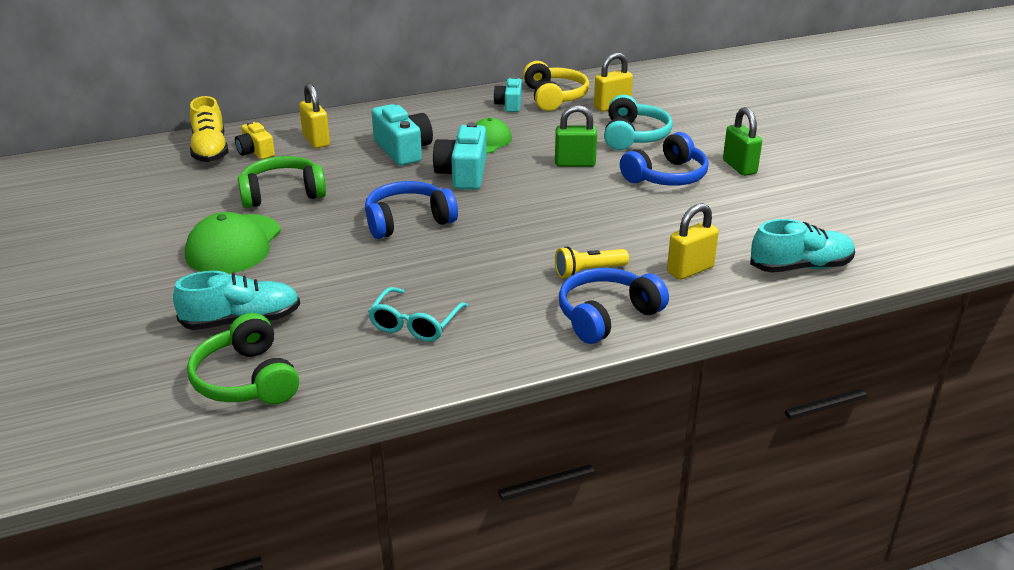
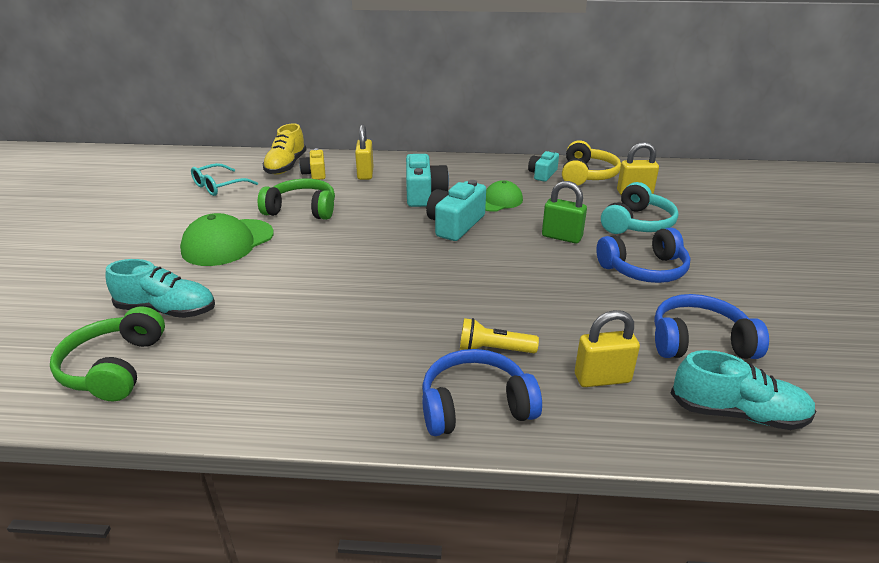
camera: 25 degrees right, 0 degrees up
blue headphones [365,181,458,239] -> blue headphones moved to [654,294,769,359]
turquoise glasses [368,287,468,342] -> turquoise glasses moved to [191,163,258,196]
green padlock [723,107,762,176] -> none

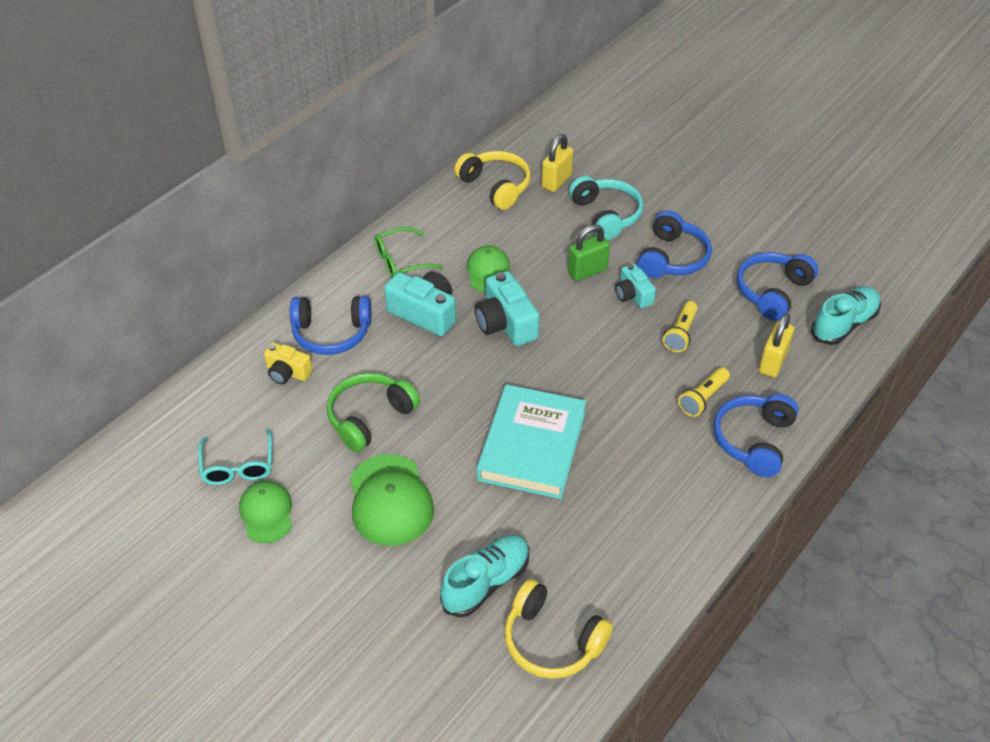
camera: 55 degrees left, 15 degrees up
green headphones [50,306,165,401] -> yellow headphones [504,579,613,679]
yellow shoe [263,123,306,175] -> none
yellow padlock [355,124,373,180] -> blue headphones [290,296,371,355]
turquoise camera [528,150,559,182] -> turquoise camera moved to [615,263,656,308]
none -> green cap [239,481,292,543]
none -> green glasses [374,227,444,277]
none -> turquoise book [477,384,586,499]
none -> yellow flashlight [663,301,698,352]

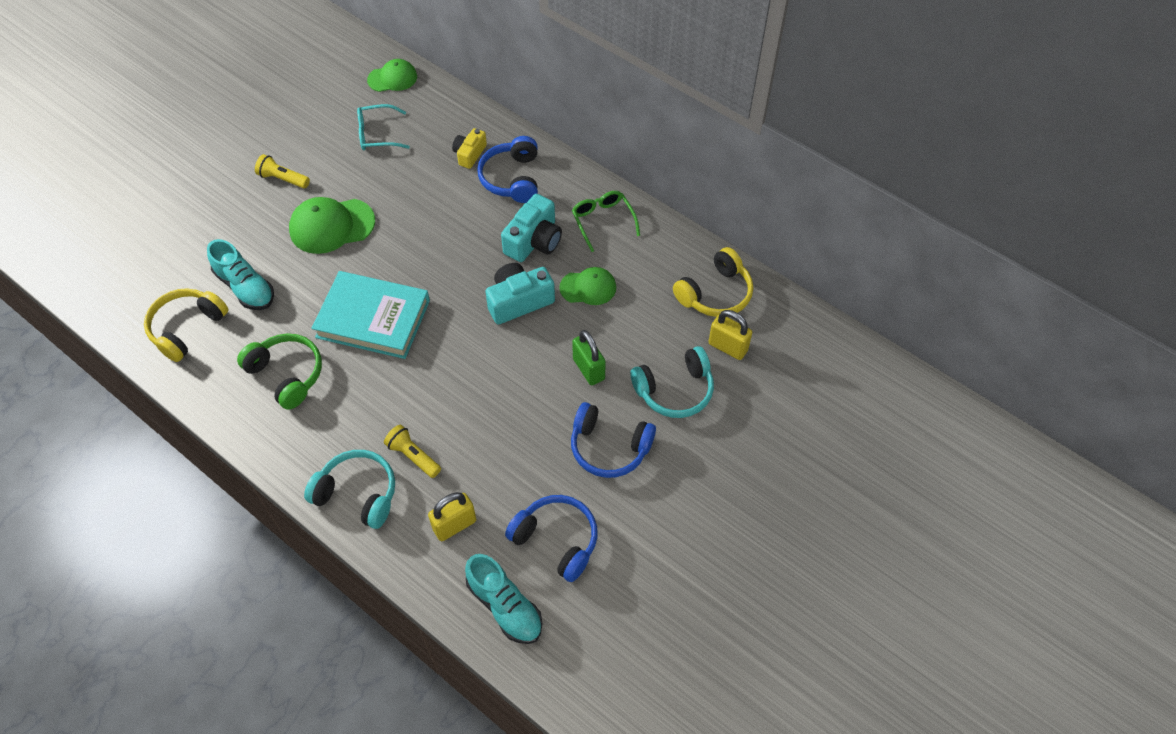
camera: 90 degrees right, 10 degrees up
green cap [239,481,292,543] -> green cap moved to [367,59,417,92]
green headphones [327,373,420,452] -> green headphones moved to [237,333,322,410]
turquoise camera [615,263,656,308] -> none
yellow flashlight [663,301,698,352] -> yellow flashlight moved to [255,154,310,188]
blue headphones [713,394,799,477] -> turquoise headphones [304,450,395,529]
yellow padlock [759,313,794,377] -> yellow padlock turned 60 degrees counterclockwise [428,492,476,541]

